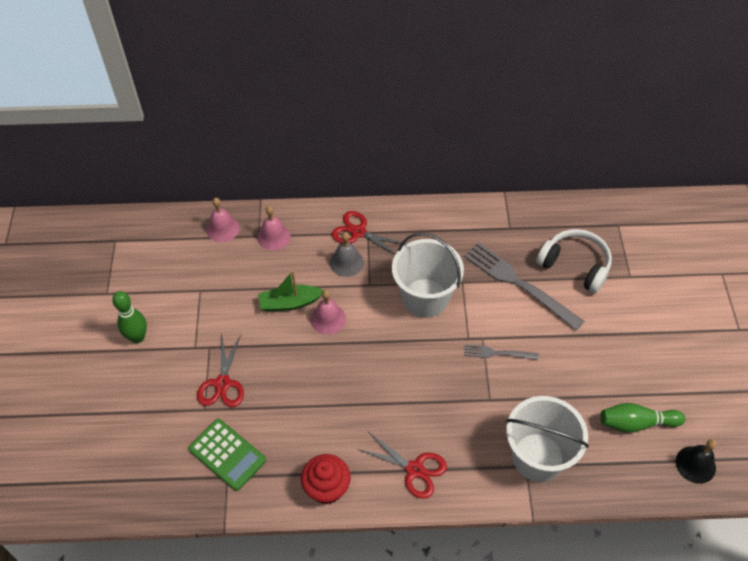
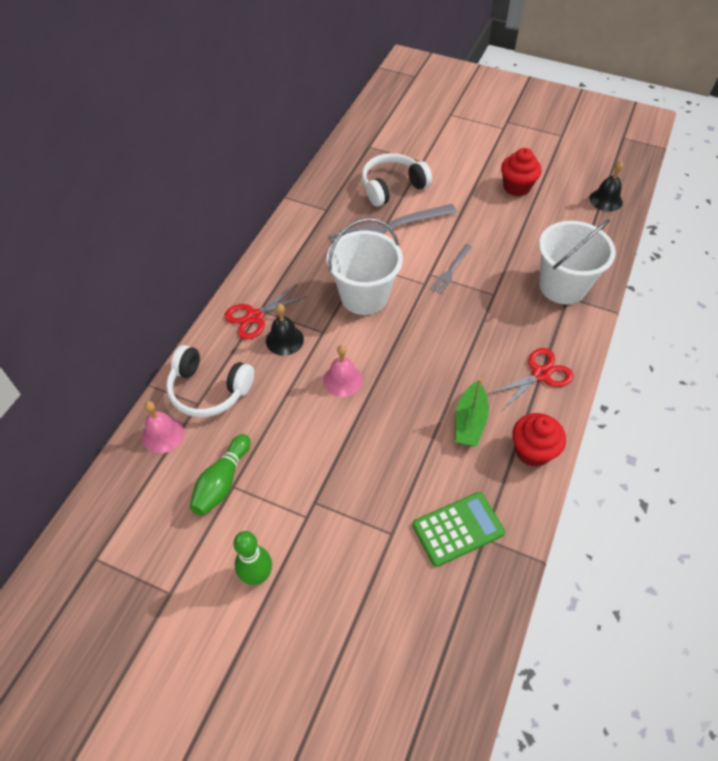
camera: 65 degrees left, 0 degrees up
red scissors [197,333,244,407] -> none
pink bell [257,206,291,251] -> white headphones [166,345,254,417]
green boat [258,271,324,312] -> green boat moved to [455,378,489,447]
grey bell [330,232,364,277] -> black bell [266,304,304,356]
green bowling pin [600,403,685,433] -> green bowling pin moved to [189,434,250,516]
none -> red cupcake [501,148,542,196]

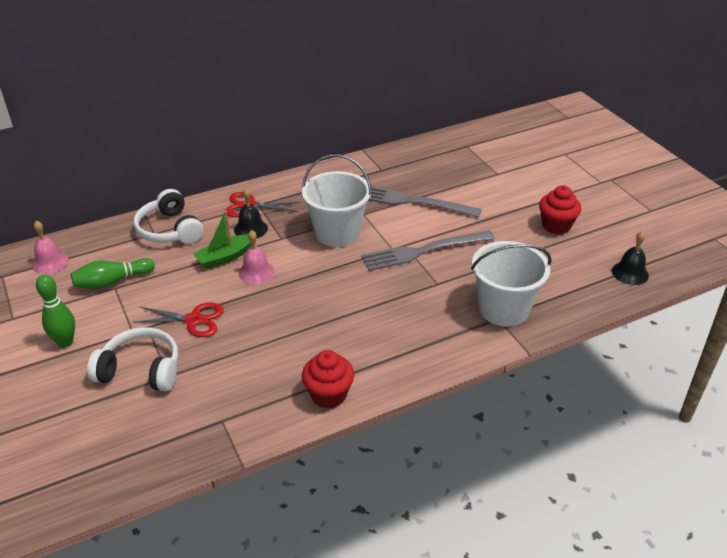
camera: 40 degrees right, 15 degrees down
pink bell [142,401,184,453] -> pink bell moved to [32,221,69,274]
white headphones [361,153,432,207] -> white headphones moved to [87,327,179,391]
green calculator [412,492,505,567] -> none
grey fork [430,244,472,294] -> grey fork [361,231,495,271], size x1.93
green boat [455,378,489,447] -> green boat moved to [193,211,251,269]
red scissors [488,348,574,410] -> red scissors moved to [133,302,224,337]

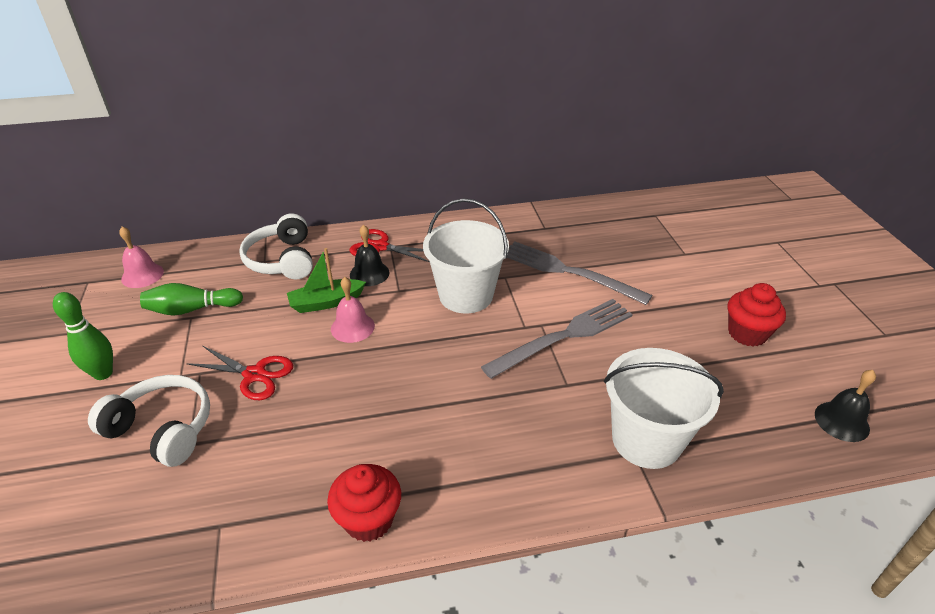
camera: 15 degrees right, 0 degrees up
grey fork [361,231,495,271] -> grey fork turned 150 degrees clockwise [481,299,633,379]

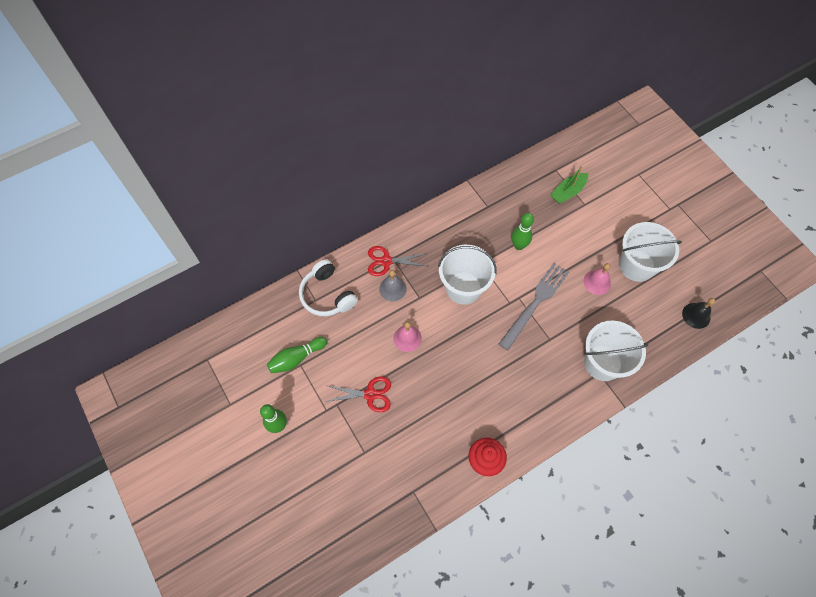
camera: 20 degrees left, 25 degrees up
white headphones [88,375,210,467] -> none
pink bell [119,226,164,288] -> pink bell moved to [583,263,611,295]
green boat [287,248,366,313] -> green boat moved to [551,166,588,204]
black bell [350,225,390,286] -> grey bell [379,270,407,302]
grey fork [507,241,653,305] -> green bowling pin [511,213,534,250]
red cupcake [728,283,786,346] -> white bucket [619,222,682,282]

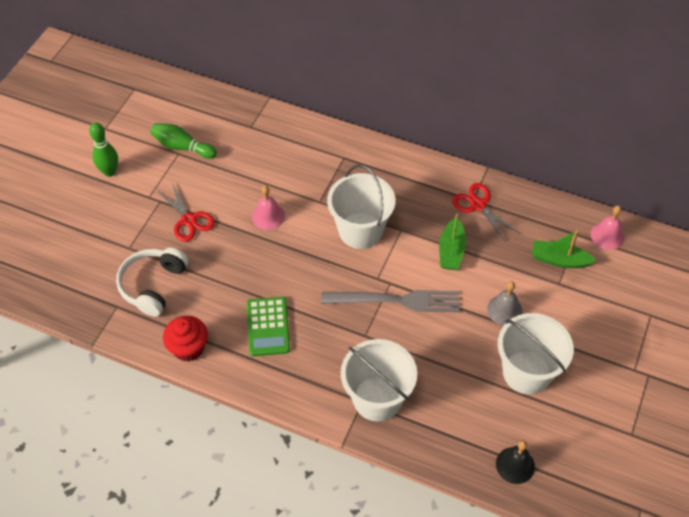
camera: 55 degrees right, 10 degrees down
white headphones [299,259,358,316] -> white headphones moved to [116,248,189,317]
red scissors [368,246,428,276] -> red scissors moved to [452,183,520,242]
grey bell [379,270,407,302] -> grey bell moved to [487,281,523,325]
green bowling pin [511,213,534,250] -> green boat [439,214,466,270]
pink bell [583,263,611,295] -> pink bell moved to [591,206,625,250]
none -> green calculator [247,297,290,357]

